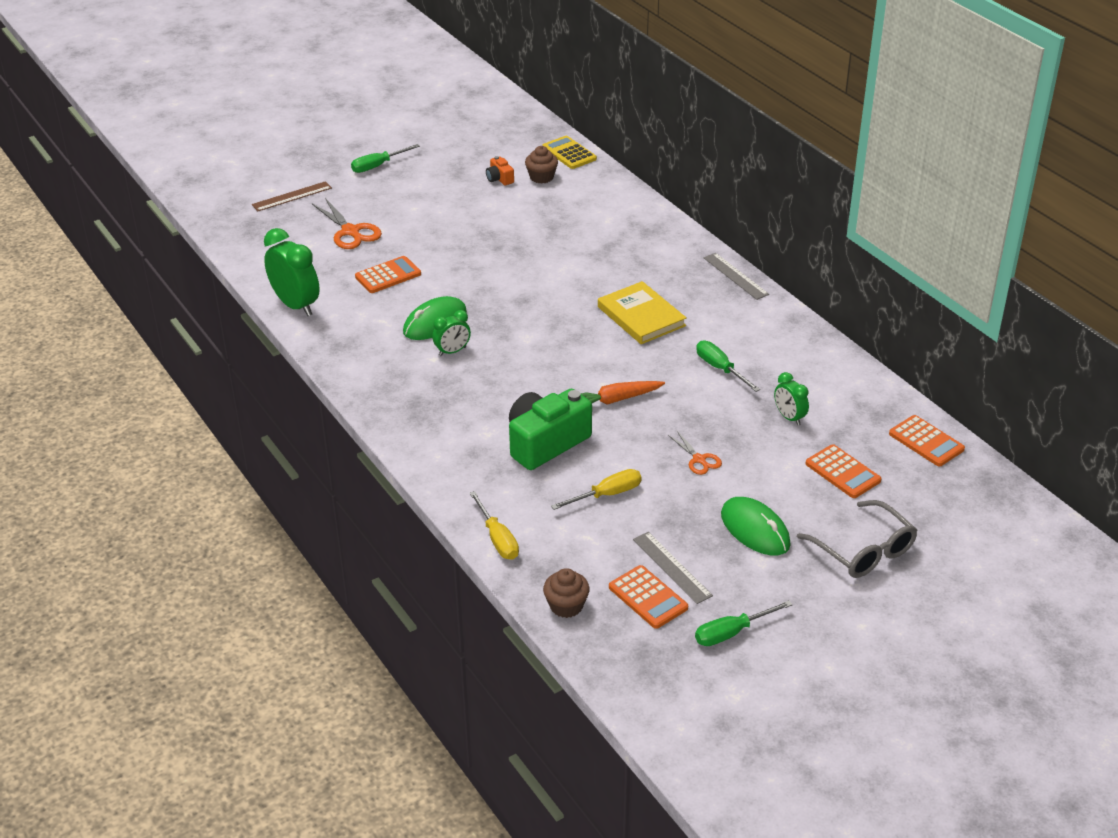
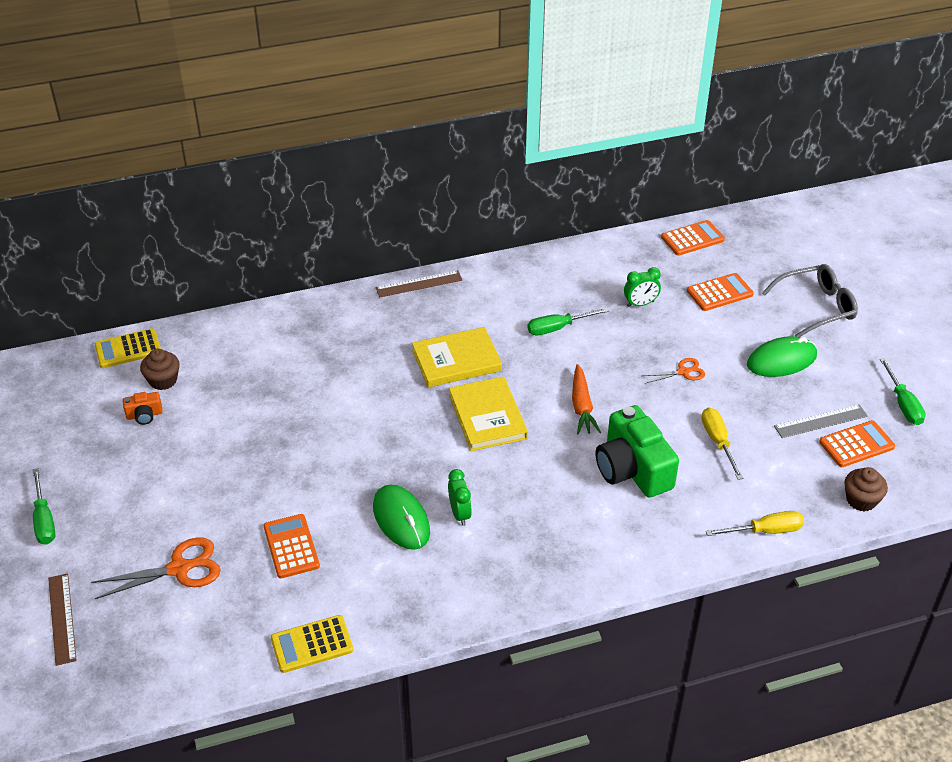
camera: 75 degrees left, 5 degrees up
green clock [264,228,320,316] -> yellow calculator [271,615,353,673]
grey ruler [704,253,769,300] -> brown ruler [375,270,462,298]
none -> yellow book [449,376,528,451]

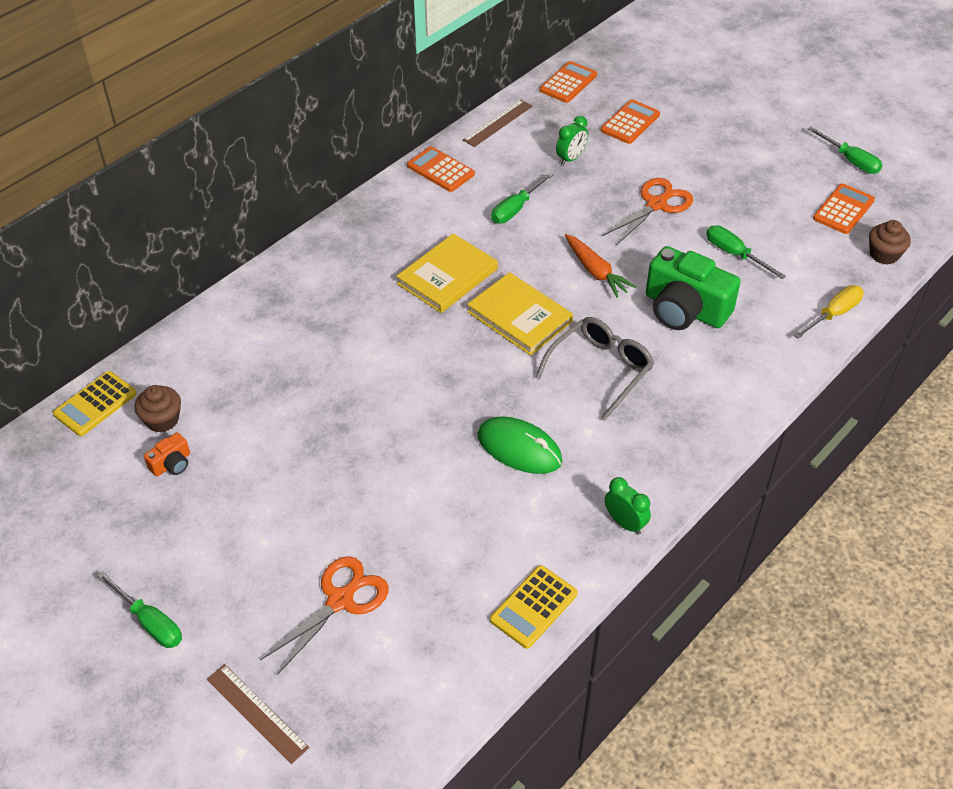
camera: 30 degrees left, 5 degrees up
orange calculator [264,514,320,578] -> orange calculator moved to [407,146,475,192]
brown ruler [375,270,462,298] -> brown ruler moved to [463,100,532,147]
green clock [448,469,472,526] -> green clock moved to [605,477,651,534]
orange scissors [642,358,705,383] -> orange scissors [602,178,693,245], size x1.71
yellow screwdriver [701,408,743,480] -> green screwdriver [706,225,786,279]
green mouse [747,336,817,377] -> none
grey glasses [762,264,858,337] -> grey glasses moved to [535,317,654,421]
grey ruler [774,404,868,438] -> none

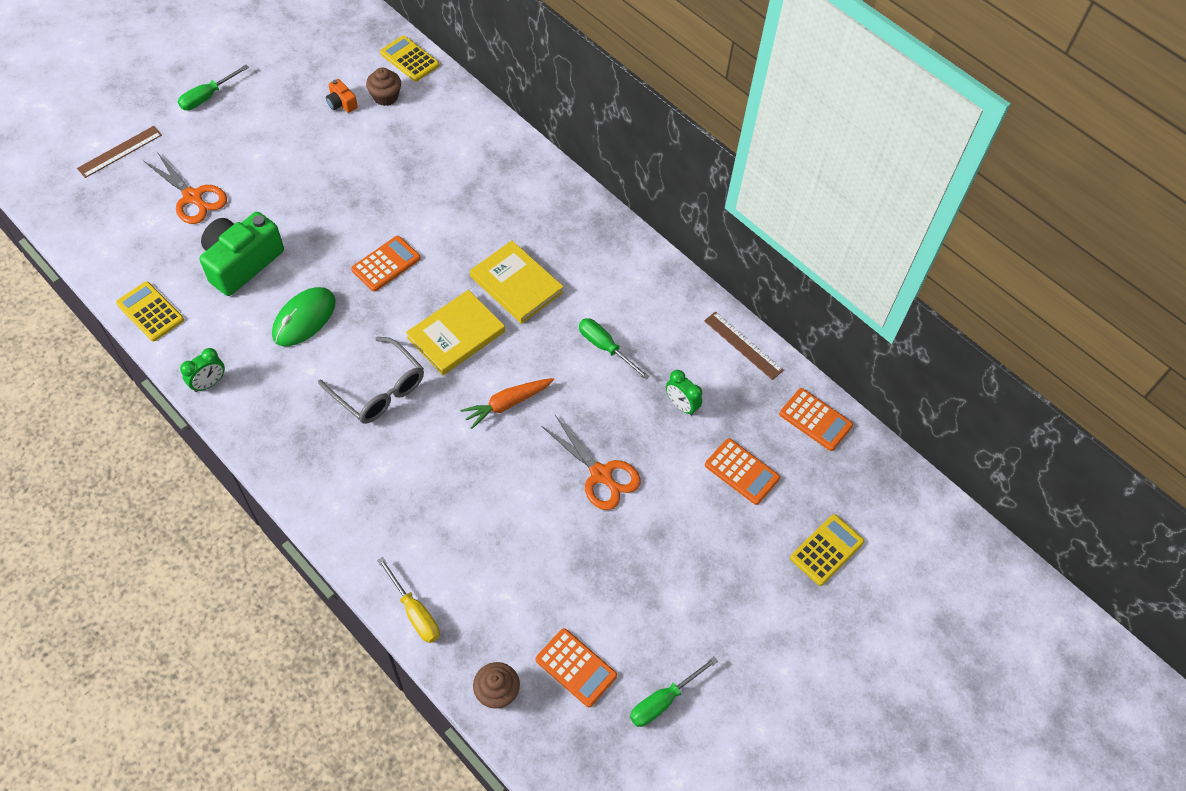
camera: 90 degrees right, 10 degrees up
orange calculator [407,146,475,192] -> orange calculator moved to [351,236,421,292]
green camera [646,246,741,330] -> green camera moved to [200,212,284,296]
green screwdriver [706,225,786,279] -> none
none -> yellow calculator [790,514,864,586]

